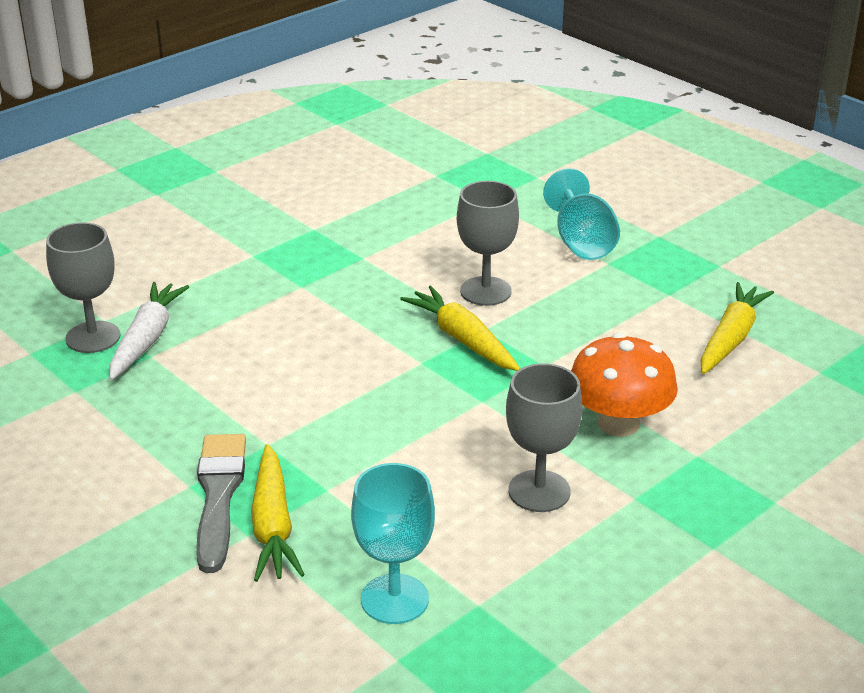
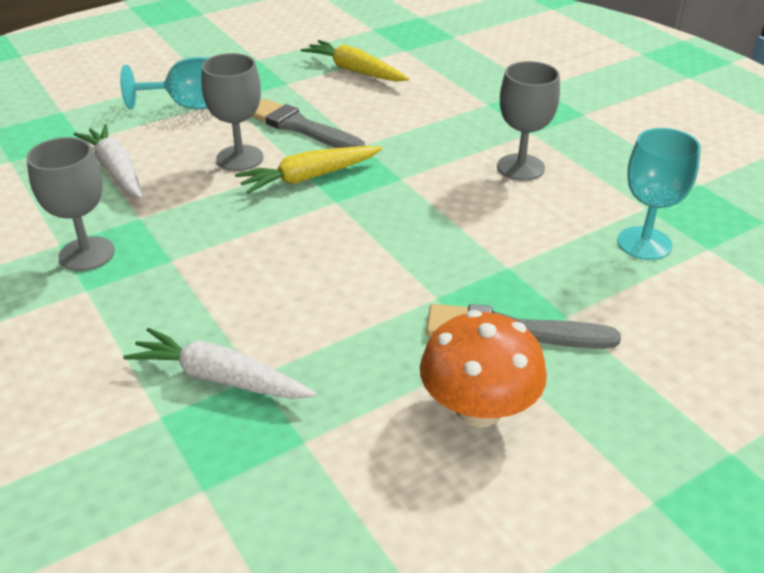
camera: 80 degrees left, 5 degrees up
grey goblet [46,222,121,353] -> grey goblet moved to [26,137,115,271]
yellow carrot [251,444,305,582] -> none
orange mushroom [571,333,678,437] -> orange mushroom moved to [420,310,547,427]
none -> white carrot [74,124,143,199]
none -> grey brush [251,99,365,148]

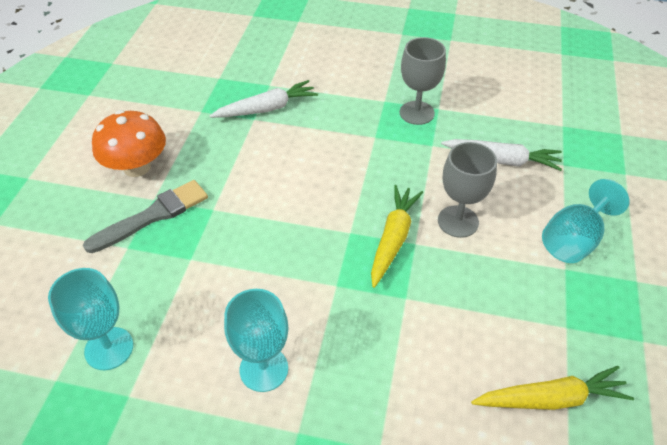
camera: 135 degrees right, 10 degrees up
grey brush [251,99,365,148] -> none
grey goblet [497,61,560,181] -> turquoise goblet [224,289,288,392]

